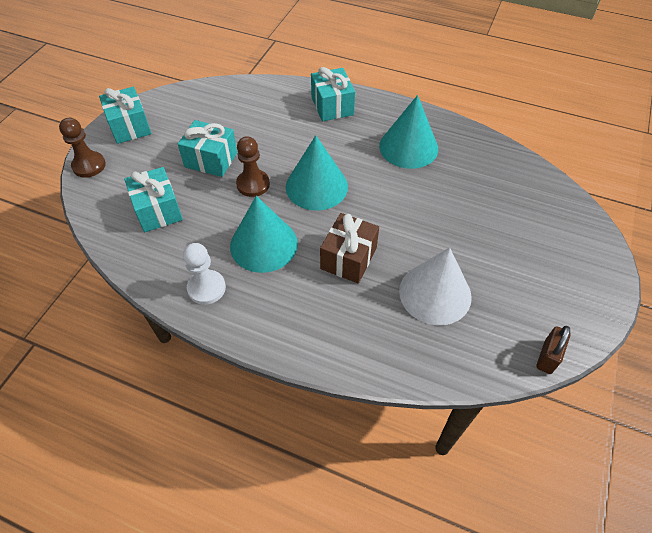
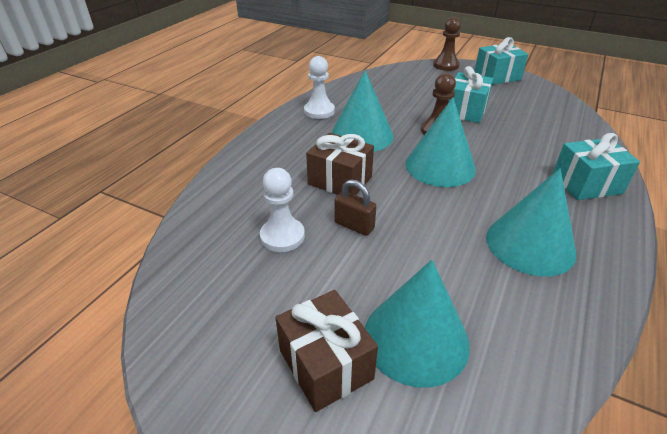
camera: 95 degrees right, 15 degrees down
turquoise gift [124,167,183,232] -> none
white cone [399,248,472,325] -> white pawn [260,168,305,252]
brown padlock [536,326,571,374] -> brown padlock moved to [334,179,377,236]
none -> brown gift [275,290,378,412]
none -> turquoise cone [365,260,470,388]

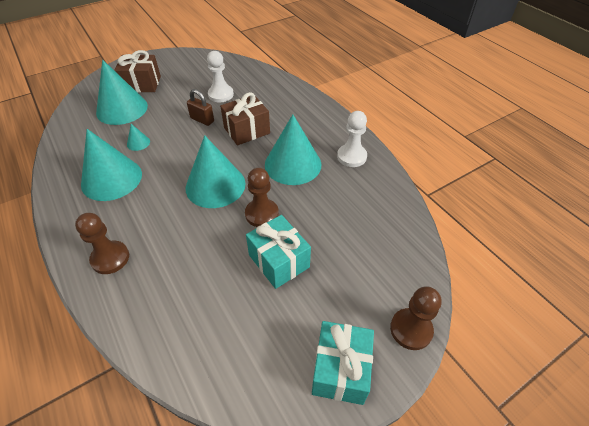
camera: 120 degrees right, 10 degrees up
brown padlock [334,179,377,236] -> brown padlock turned 60 degrees clockwise [187,89,214,126]
turquoise gift [552,133,640,200] -> brown pawn [75,213,129,274]
none -> turquoise cone [127,124,150,151]

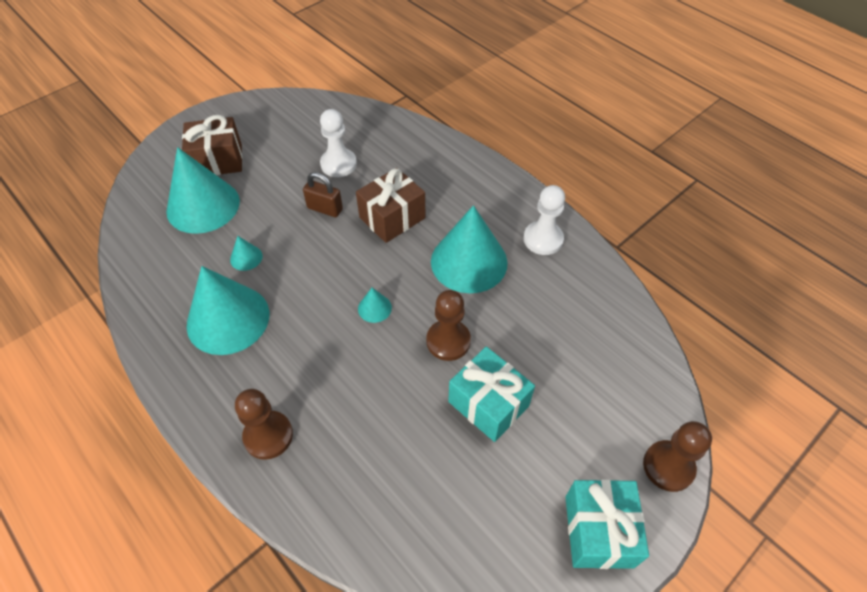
camera: 10 degrees left, 5 degrees up
turquoise cone [186,135,246,208] -> turquoise cone [358,288,392,323], size x0.42

